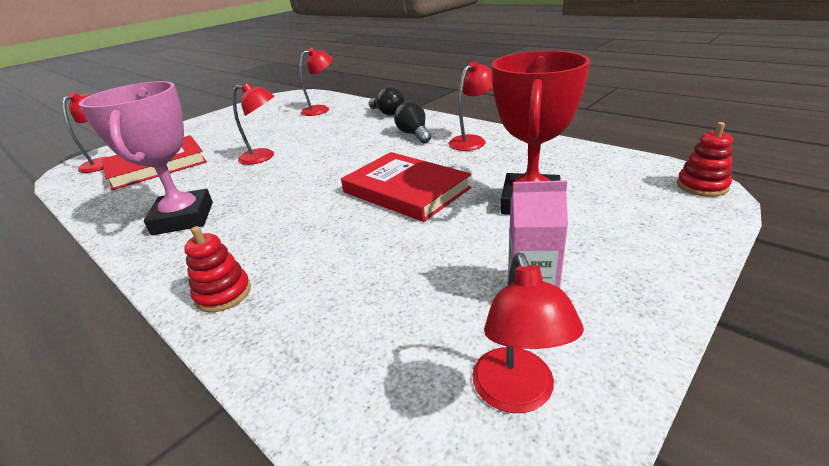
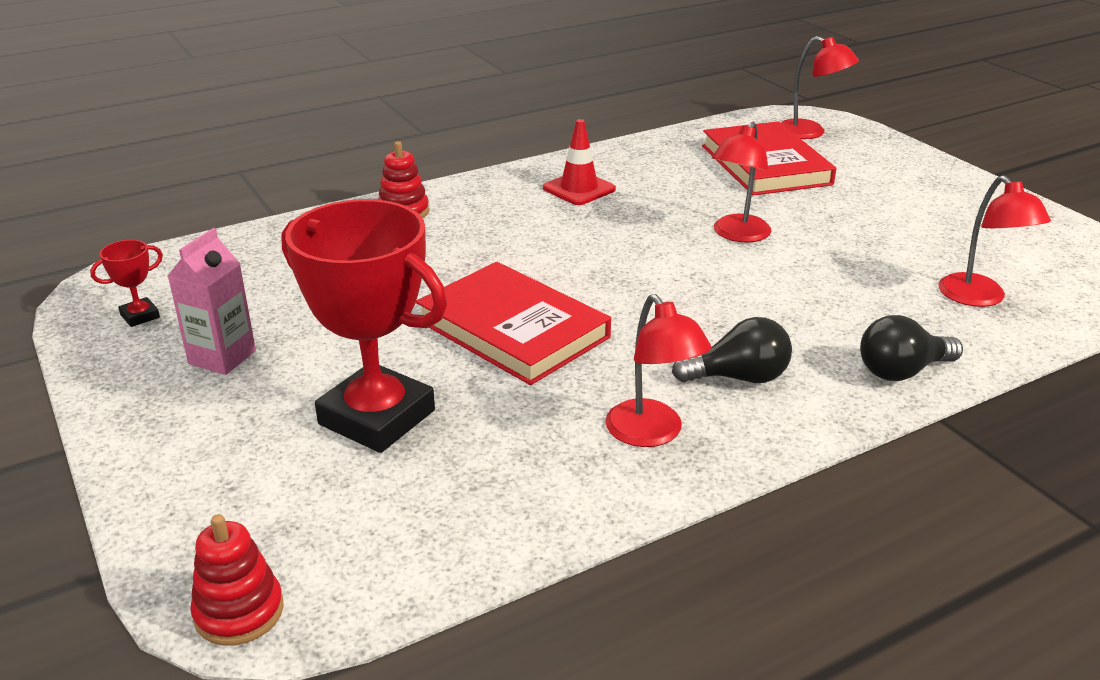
camera: 105 degrees right, 0 degrees up
pink trophy [79,81,213,235] -> red traffic cone [543,119,616,205]
red book [341,152,471,222] -> red book turned 75 degrees clockwise [416,262,611,385]
red lamp [472,253,584,413] -> red trophy [90,240,163,327]

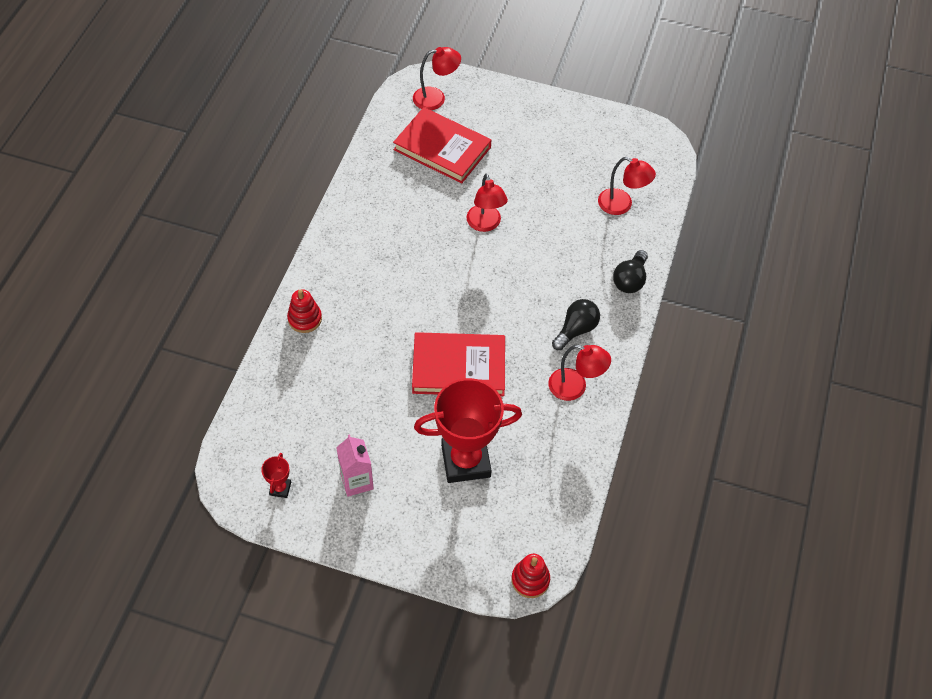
camera: 45 degrees left, 25 degrees up
red traffic cone [543,119,616,205] -> none

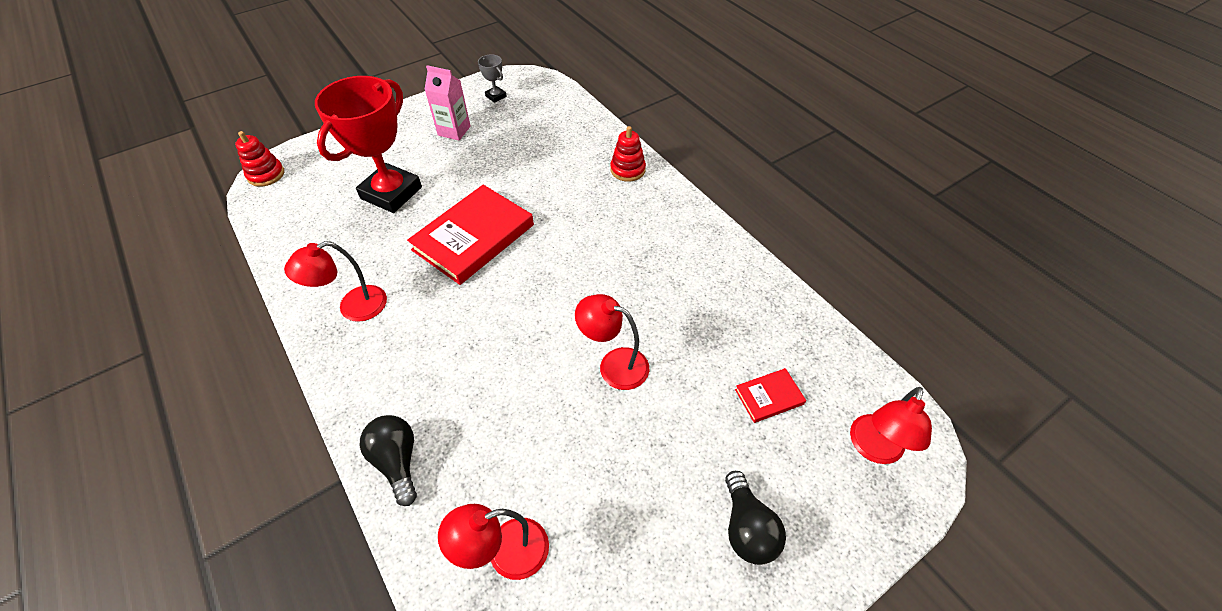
camera: 130 degrees right, 5 degrees down
red trophy [261,453,291,498] -> grey trophy [478,54,507,103]
red book [393,107,491,184] -> red book [735,368,806,423], size x0.46
black light bulb [552,299,600,350] -> black light bulb moved to [725,471,786,565]

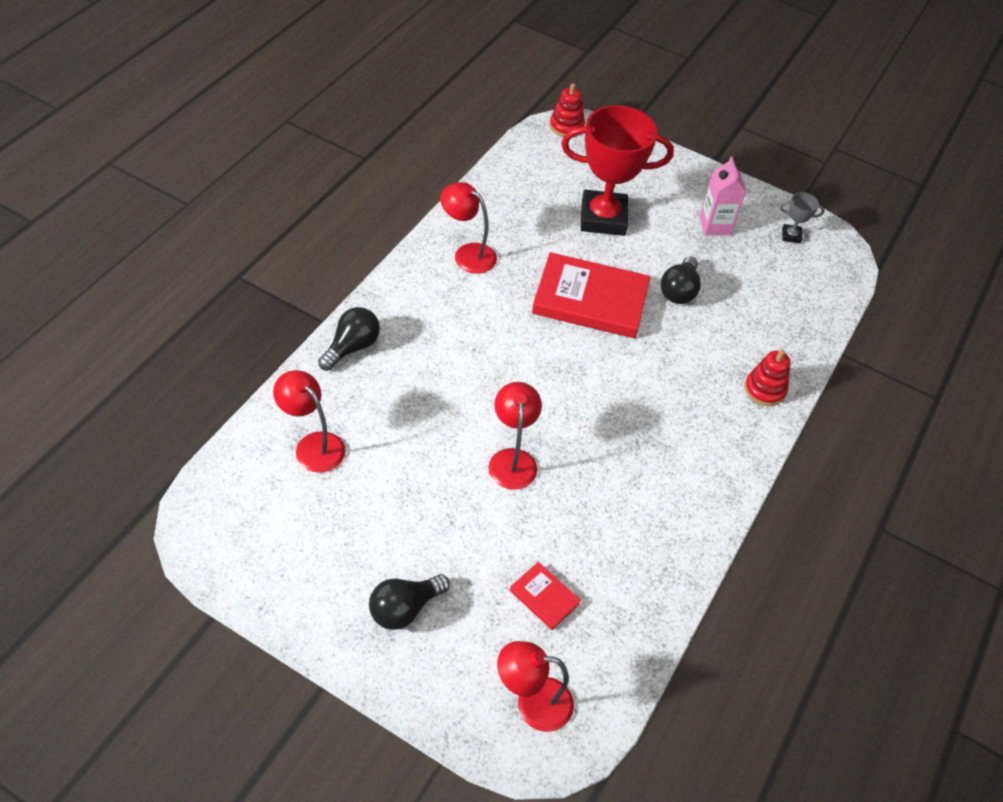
camera: 60 degrees right, 0 degrees up
grey trophy [478,54,507,103] -> grey trophy turned 75 degrees clockwise [780,192,825,243]
none -> black light bulb [661,256,701,304]

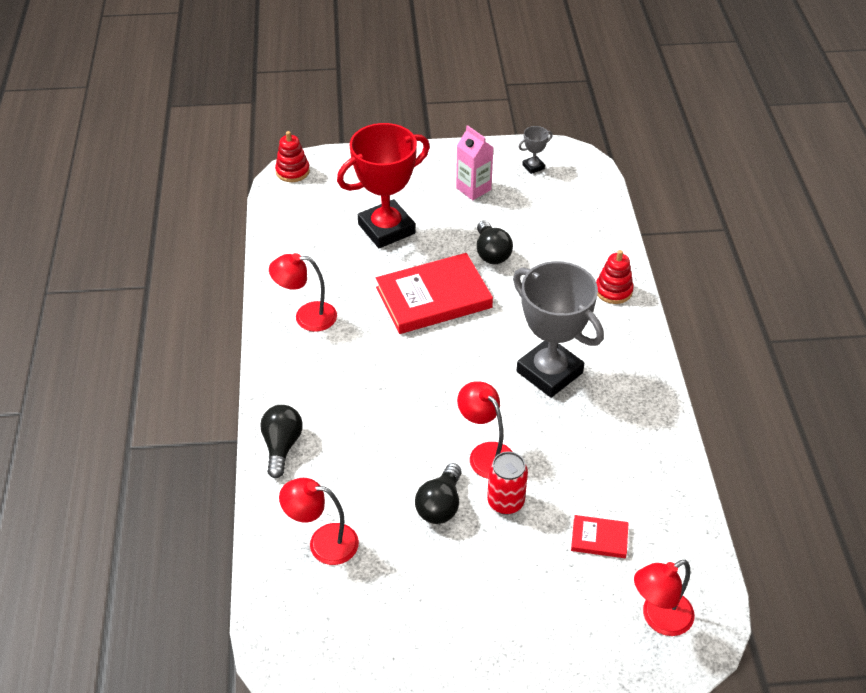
camera: 30 degrees left, 5 degrees down
black light bulb [369,574,450,630] -> black light bulb moved to [415,463,462,524]
none -> red can [487,451,528,515]
none -> grey trophy [513,261,604,398]

